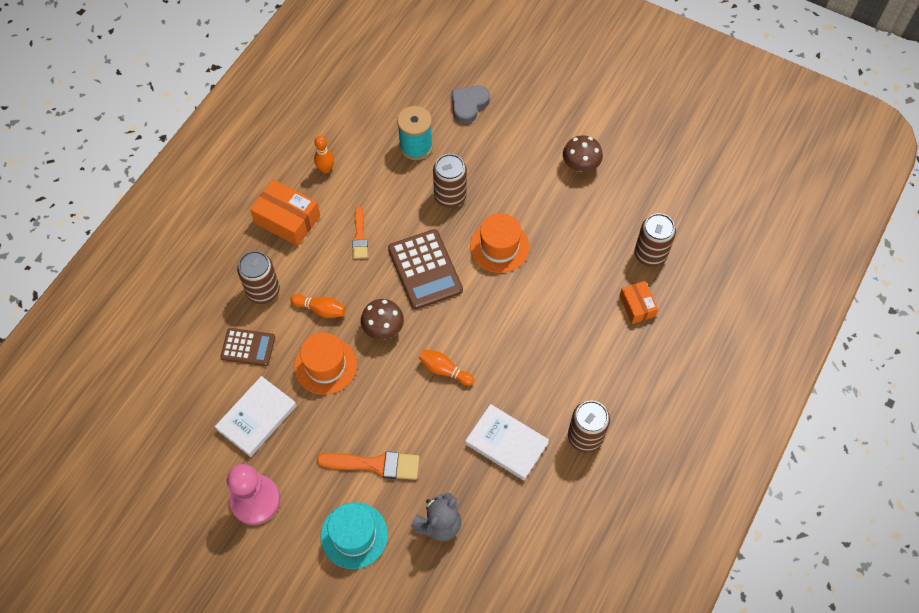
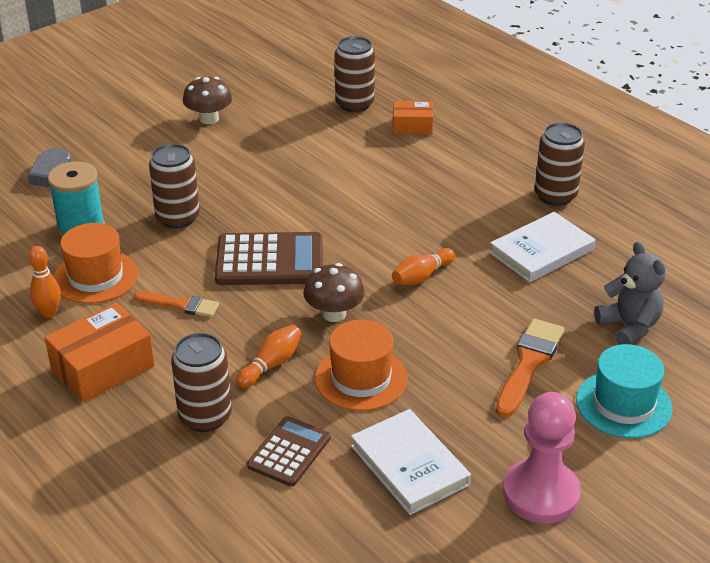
camera: 70 degrees left, 25 degrees down
orange hat [470,213,529,273] -> orange hat moved to [53,223,138,304]

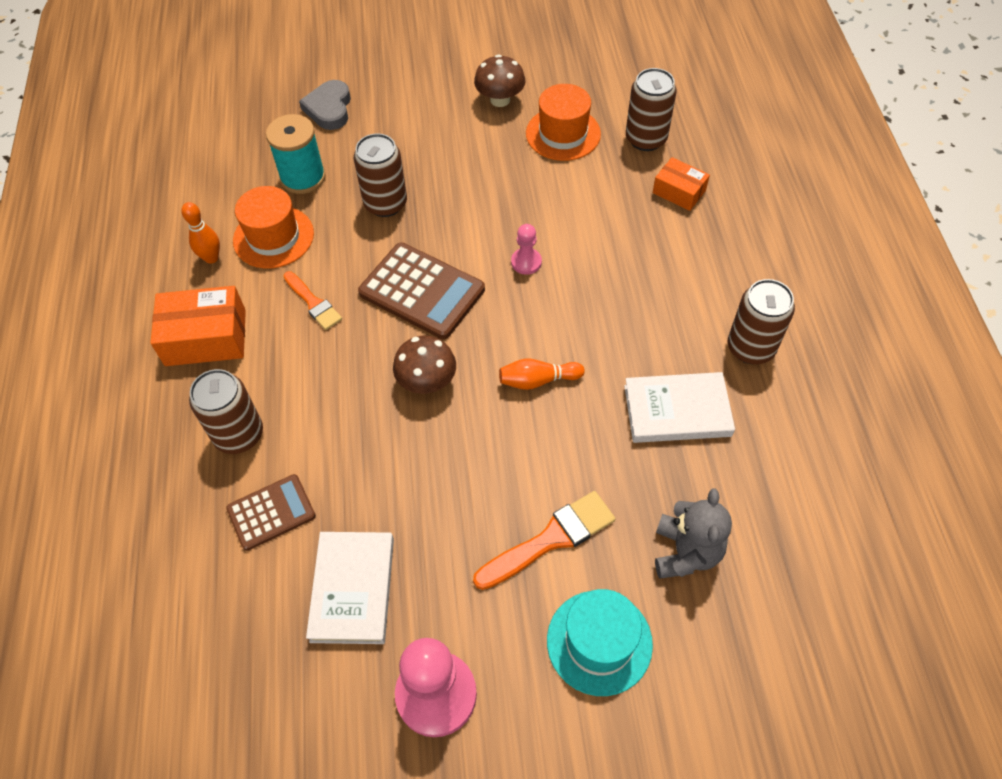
camera: 35 degrees right, 20 degrees up
orange bowling pin [236,325,302,388] -> none
orange hat [315,320,408,411] -> orange hat moved to [526,84,601,161]
none -> pink pawn [511,224,542,275]

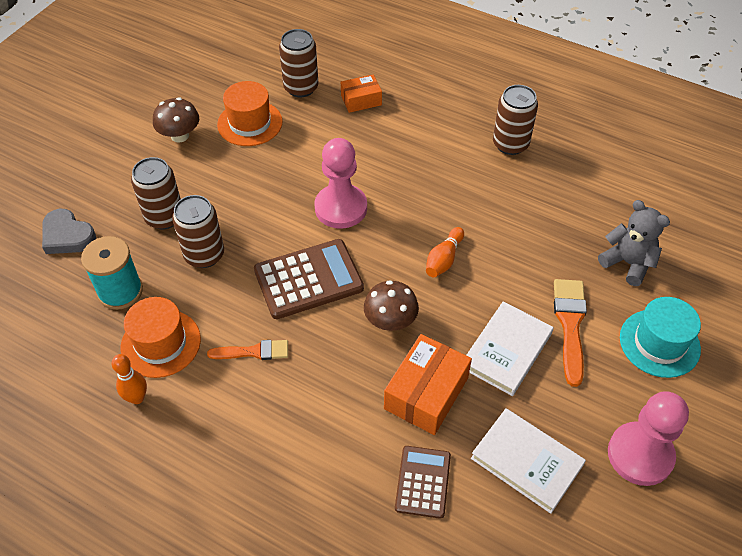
camera: 55 degrees left, 5 degrees down
orange box [150,286,246,366] -> orange box moved to [384,334,472,435]
brown can [189,369,263,454] -> brown can moved to [131,157,181,229]
pink pawn [511,224,542,275] -> pink pawn [314,138,367,229], size x2.01
white book [624,372,735,443] -> white book moved to [466,302,553,396]

